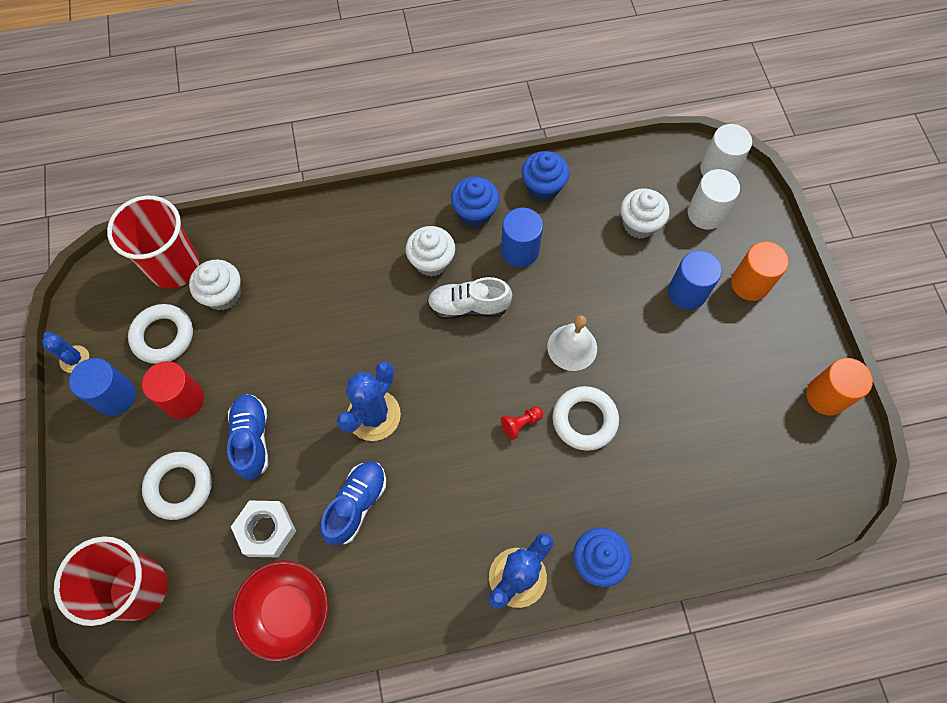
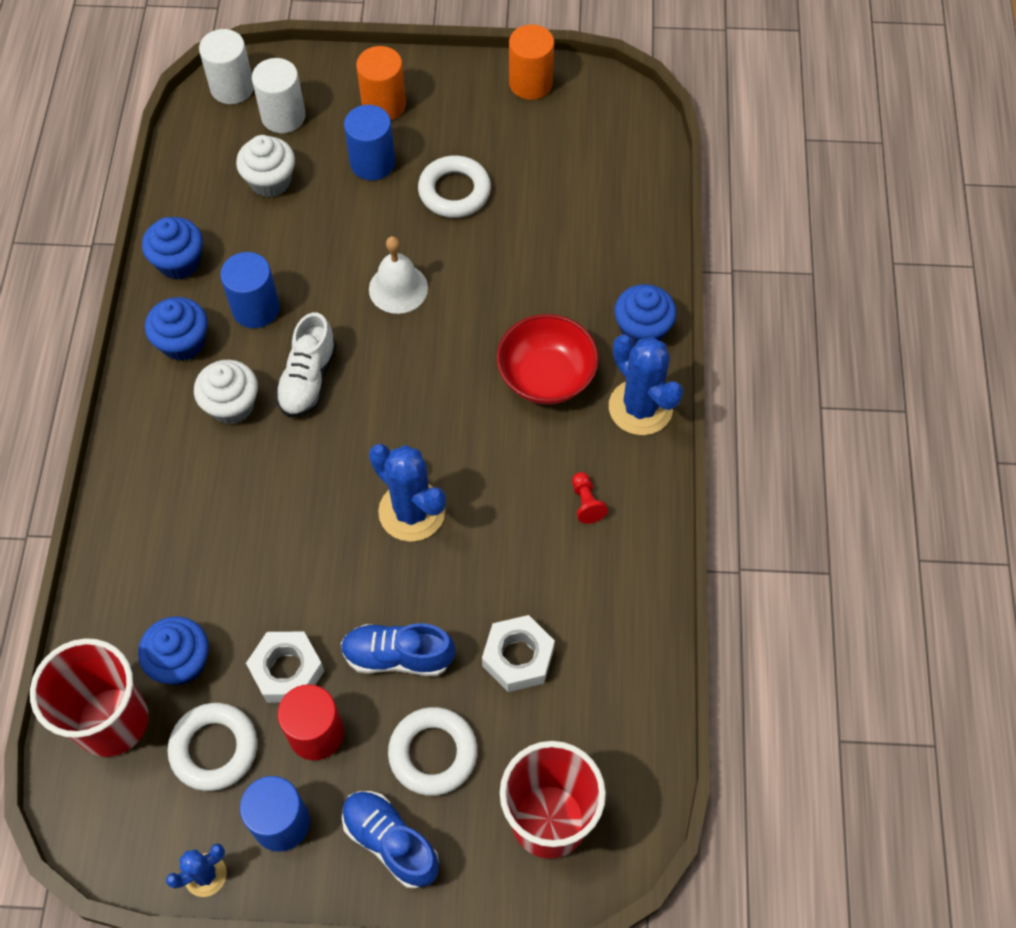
camera: 75 degrees left, 5 degrees down
white cupcake [189,259,240,310] -> blue cupcake [138,616,209,685]
red bowl [232,561,329,662] -> red bowl moved to [496,314,599,405]
blue shoe [320,462,386,546] -> blue shoe moved to [342,791,439,889]
red pawn [501,406,543,440] -> red pawn moved to [572,472,608,524]
white ring [552,386,619,451] -> white ring moved to [418,155,491,218]
none -> white nut [246,631,324,703]

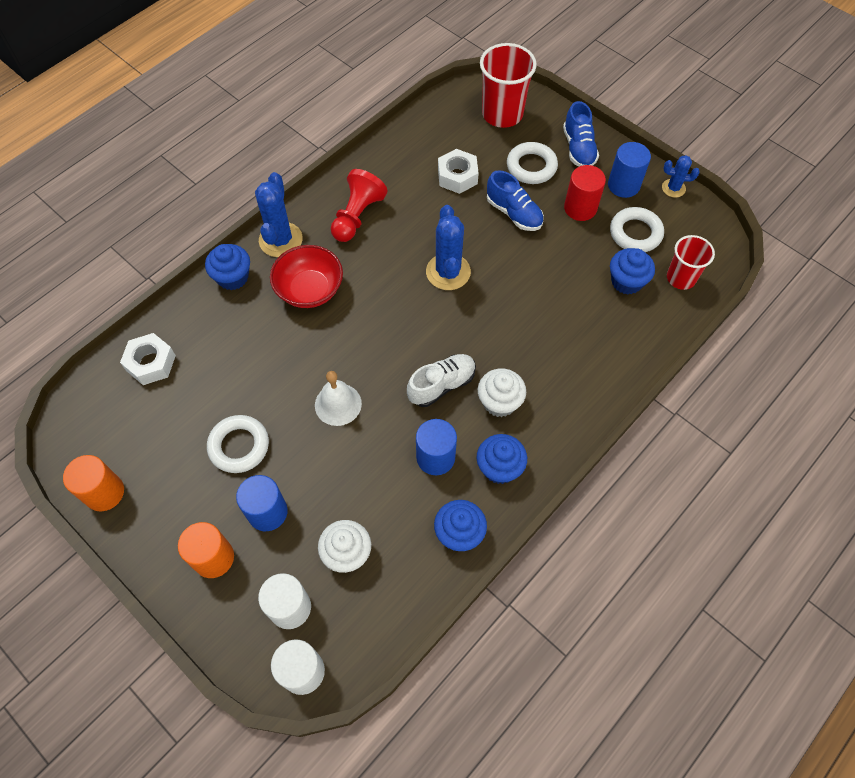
camera: 140 degrees left, 0 degrees up
red cup [30,638,149,757] -> red cup [667,235,715,290], size x0.64
white nut [246,631,324,703] -> white nut moved to [120,333,176,385]
red pawn [572,472,608,524] -> red pawn [331,169,387,242], size x2.09

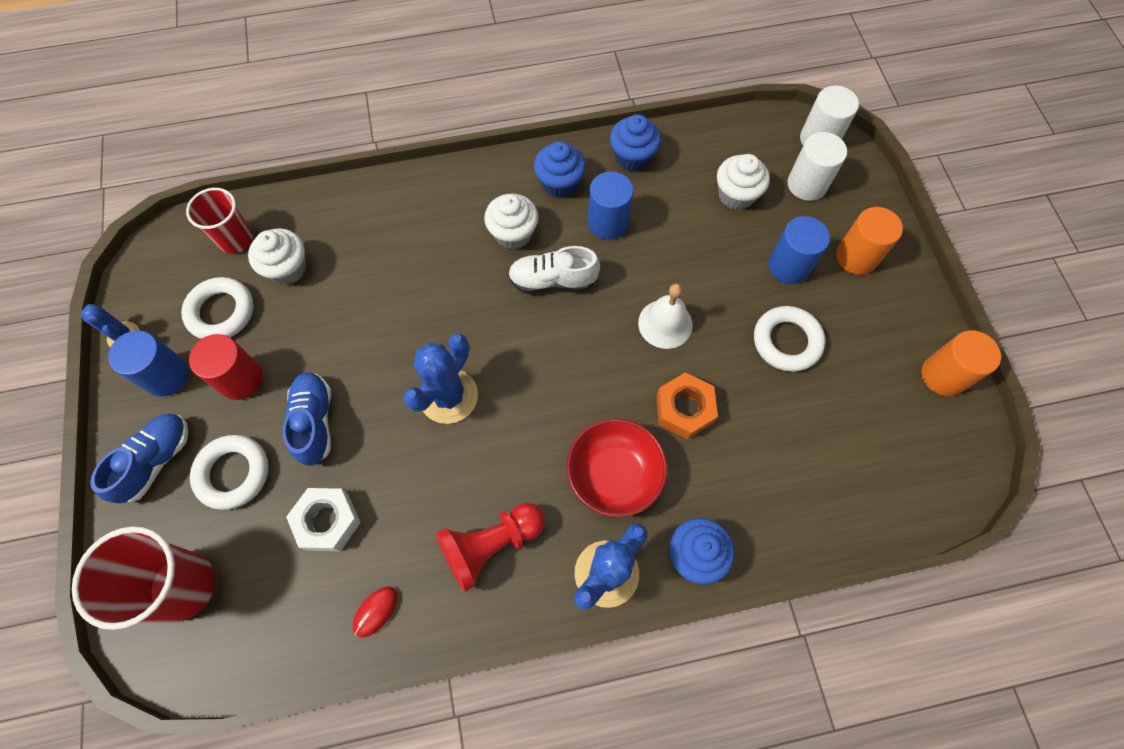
camera: 145 degrees left, 5 degrees up
white nut [120,333,176,385] -> none
blue cupcake [610,248,655,295] -> white cupcake [248,228,306,285]
none -> red mouse [352,587,398,637]
none -> orange nut [656,372,718,440]

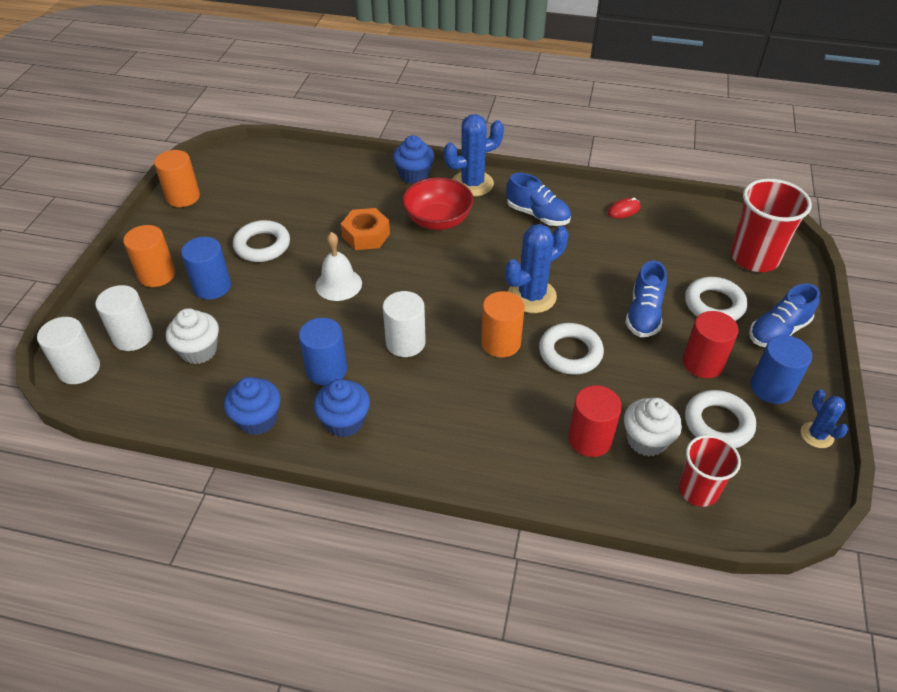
camera: 155 degrees left, 20 degrees down
white nut [286,488,361,551] -> none
red pawn [436,503,545,592] -> blue shoe [506,173,571,226]
white cupcake [484,193,538,250] -> none
white shoe [508,246,600,293] -> white cylinder [383,291,426,357]
none -> orange cylinder [481,291,525,358]
none -> white ring [539,323,604,375]
none -> red cylinder [568,385,622,457]

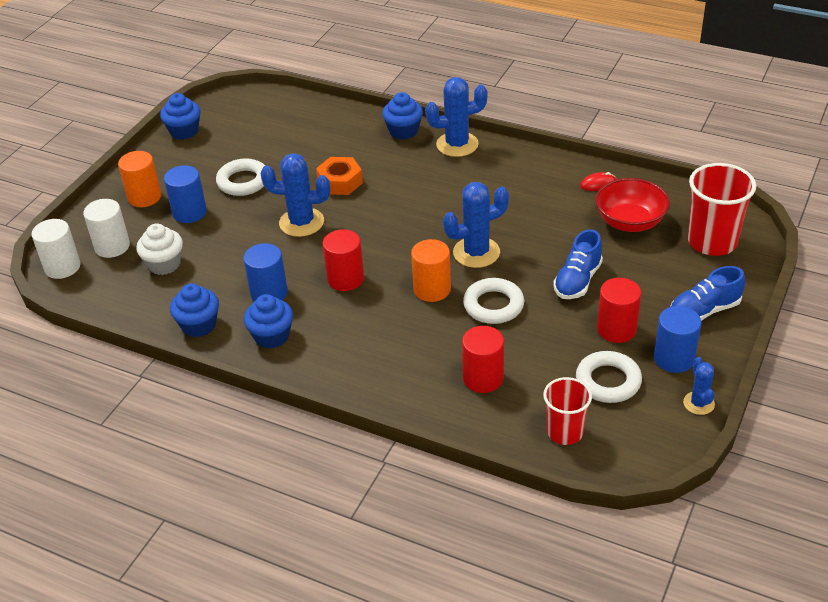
camera: 15 degrees right, 5 degrees down
orange cylinder [154,150,200,207] -> blue cupcake [160,93,200,140]
white bell [316,232,362,301] -> blue cactus [260,153,330,237]
white cylinder [383,291,426,357] -> red cylinder [323,229,364,291]
red bowl [402,177,474,230] -> red bowl moved to [595,178,670,232]
blue shoe [506,173,571,226] -> none
white cupcake [624,398,682,456] -> none
white ring [685,277,748,321] -> none

